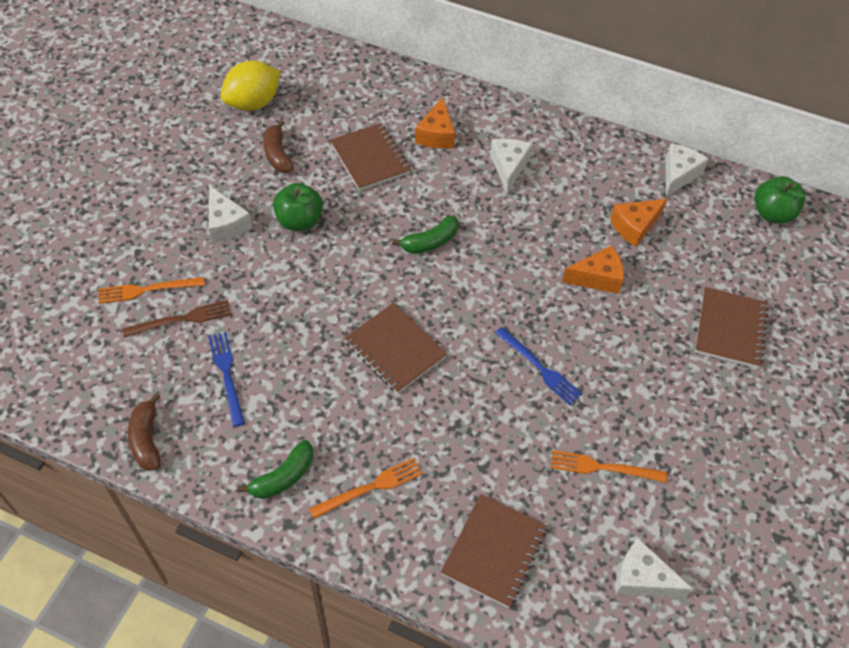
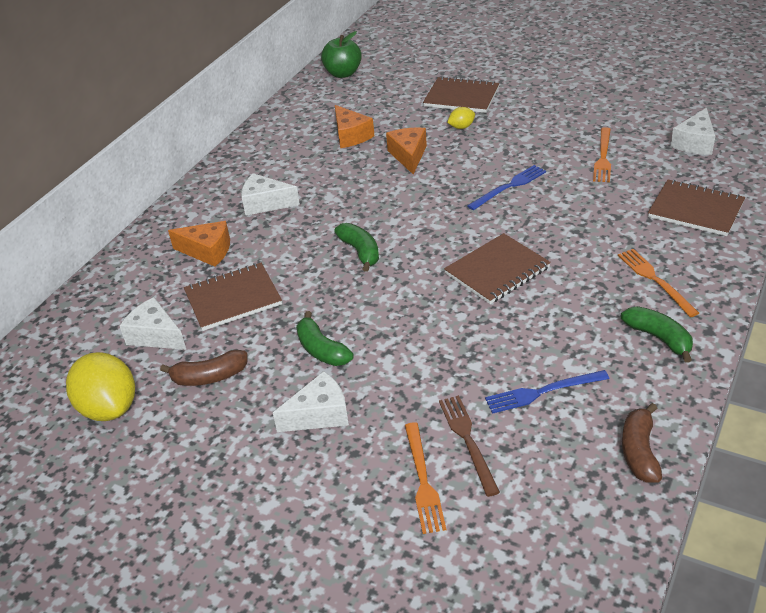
camera: 80 degrees left, 15 degrees down
brown banana [128,393,160,471] -> brown banana turned 105 degrees clockwise [622,403,662,483]
green apple [273,183,323,231] -> green banana [296,311,354,366]
white cheese [665,144,709,197] -> white cheese moved to [120,297,186,350]
none -> yellow lemon [447,107,475,129]

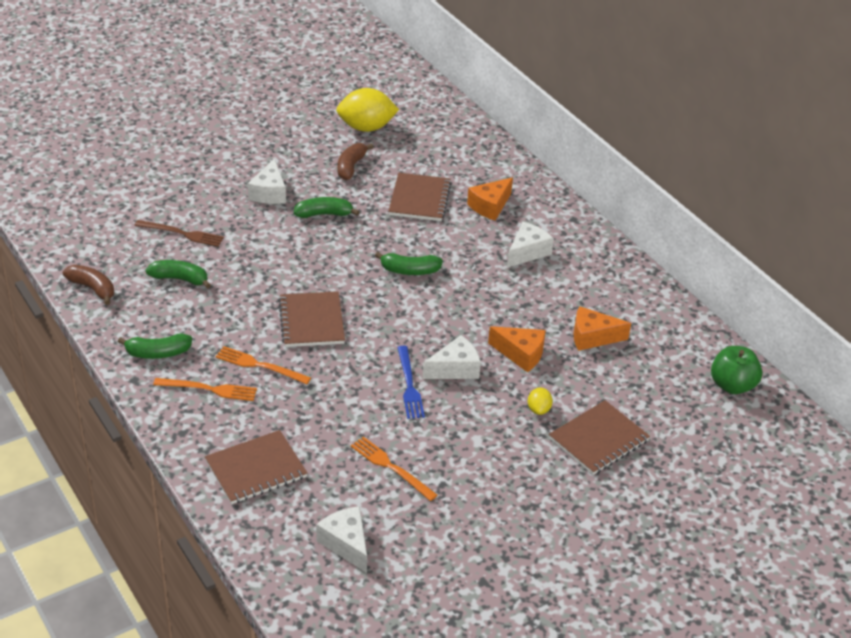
camera: 115 degrees right, 0 degrees up
white cheese [120,297,186,350] -> white cheese moved to [422,335,481,379]
orange fork [405,422,446,534] -> orange fork moved to [215,346,311,384]
blue fork [485,370,609,414] -> green banana [146,260,211,289]

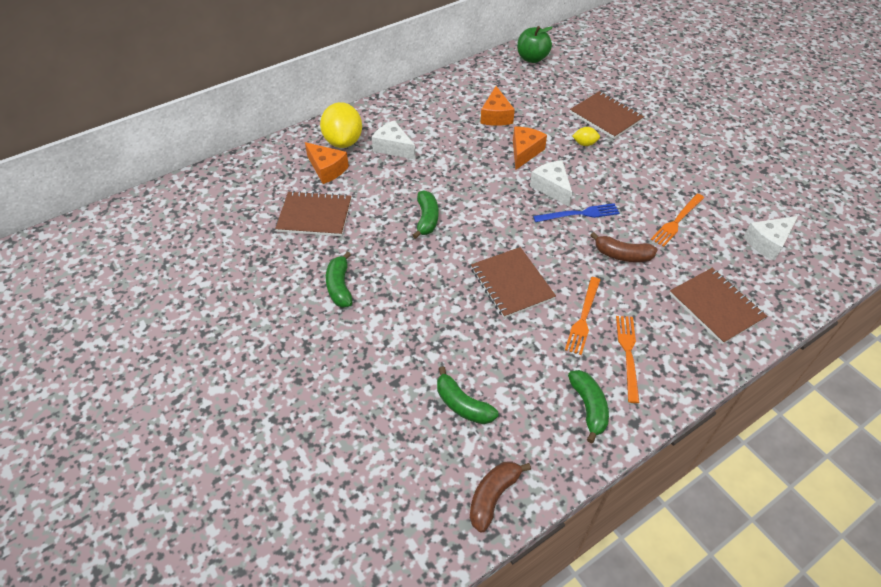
camera: 90 degrees left, 10 degrees up
brown fork [134,220,224,247] -> none
green banana [146,260,211,289] -> green banana turned 60 degrees counterclockwise [437,366,498,424]
white cheese [248,158,286,204] -> none
brown notebook [278,291,345,347] -> brown notebook turned 75 degrees clockwise [471,247,556,318]
yellow lemon [336,88,399,132] -> yellow lemon moved to [320,102,362,148]
brown banana [338,143,374,180] -> brown banana moved to [590,232,658,262]

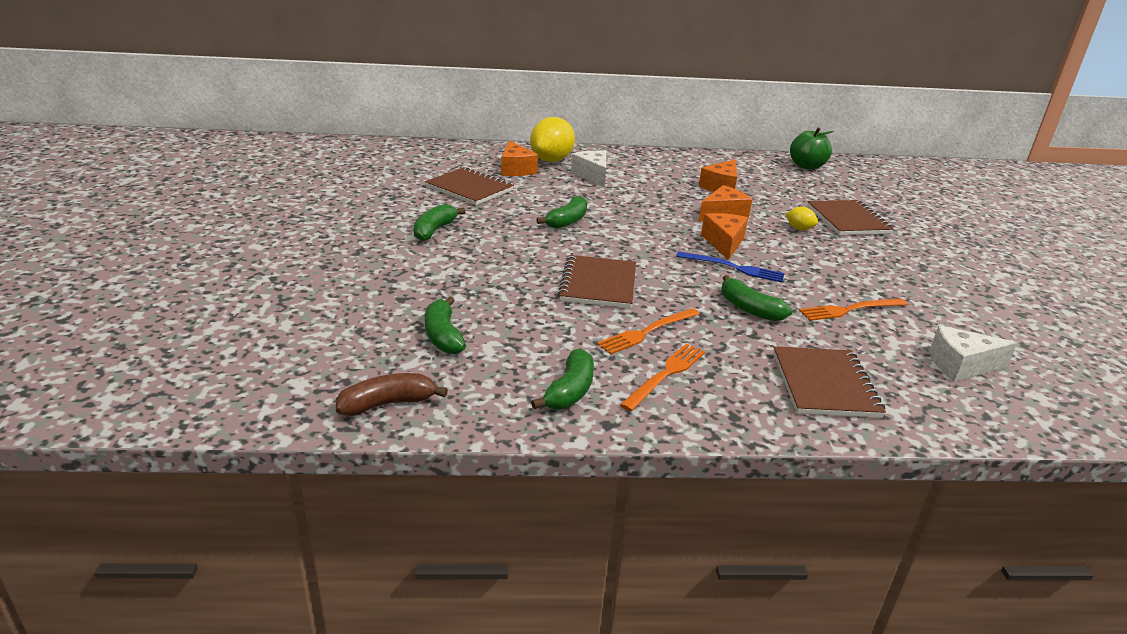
camera: 30 degrees right, 20 degrees down
white cheese [530,160,572,207] -> orange cheese [701,213,748,260]
brown banana [590,232,658,262] -> green banana [721,275,792,321]

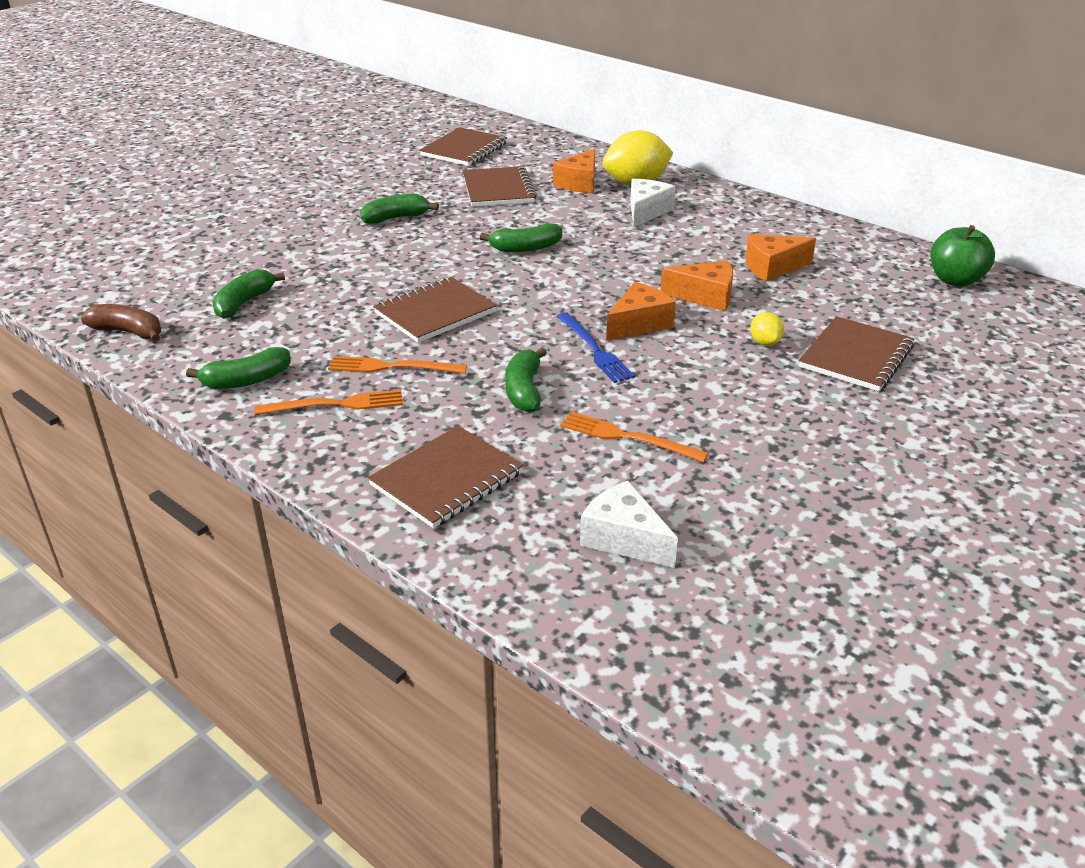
camera: 45 degrees right, 5 degrees up
none -> brown notebook [419,127,507,166]

